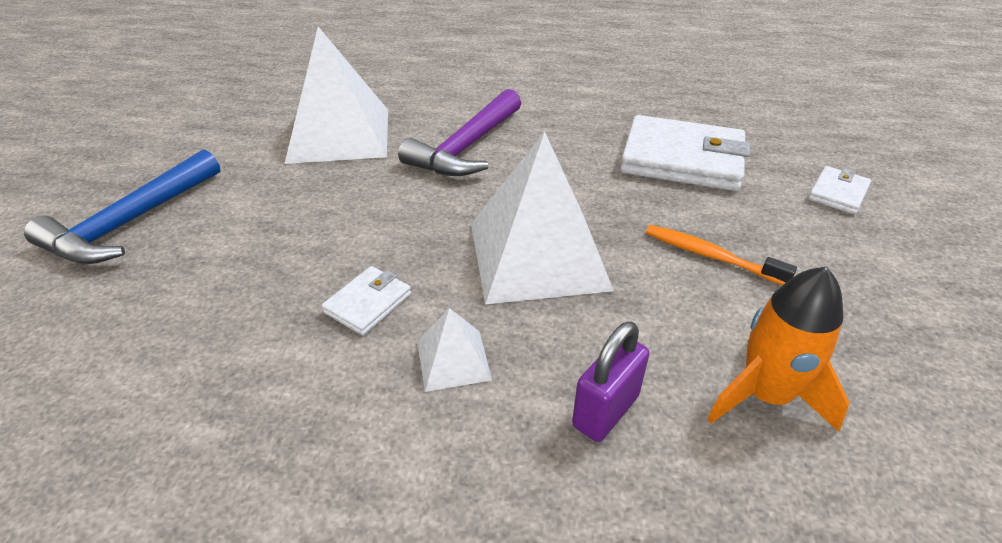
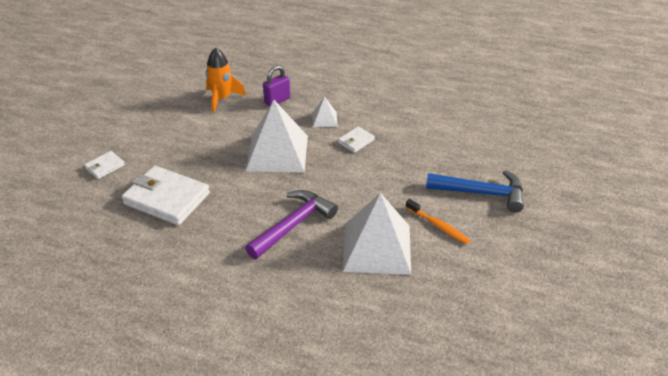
camera: 170 degrees left, 0 degrees up
blue hammer [24,149,220,264] -> blue hammer turned 60 degrees clockwise [426,170,524,212]
orange toothbrush [646,225,797,285] -> orange toothbrush moved to [405,199,470,245]

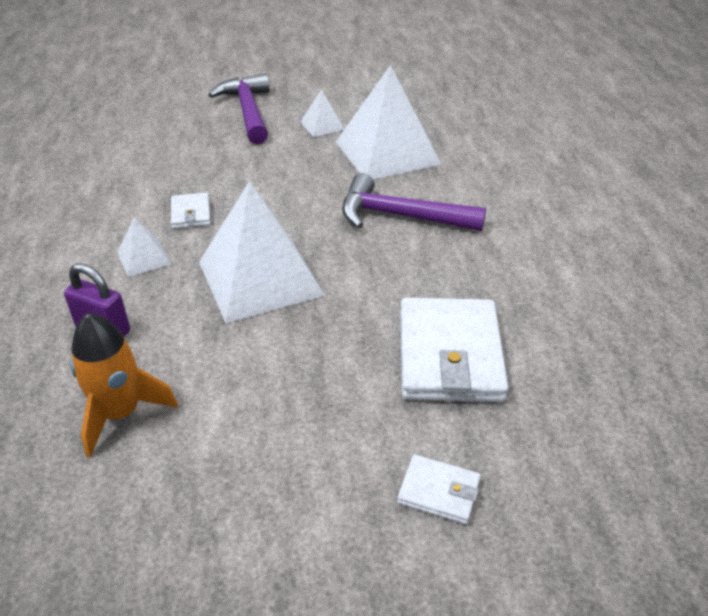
camera: 115 degrees left, 0 degrees up
white wallet [338,126,375,153] -> white wallet turned 60 degrees clockwise [171,192,211,229]
orange toothbrush [405,199,470,245] -> white pyramid [301,89,345,137]
blue hammer [426,170,524,212] -> purple hammer [208,73,269,144]

